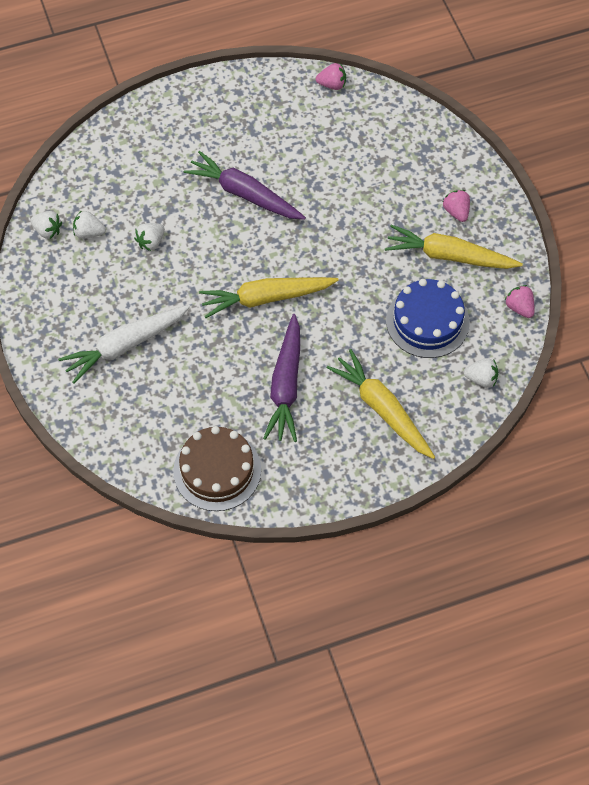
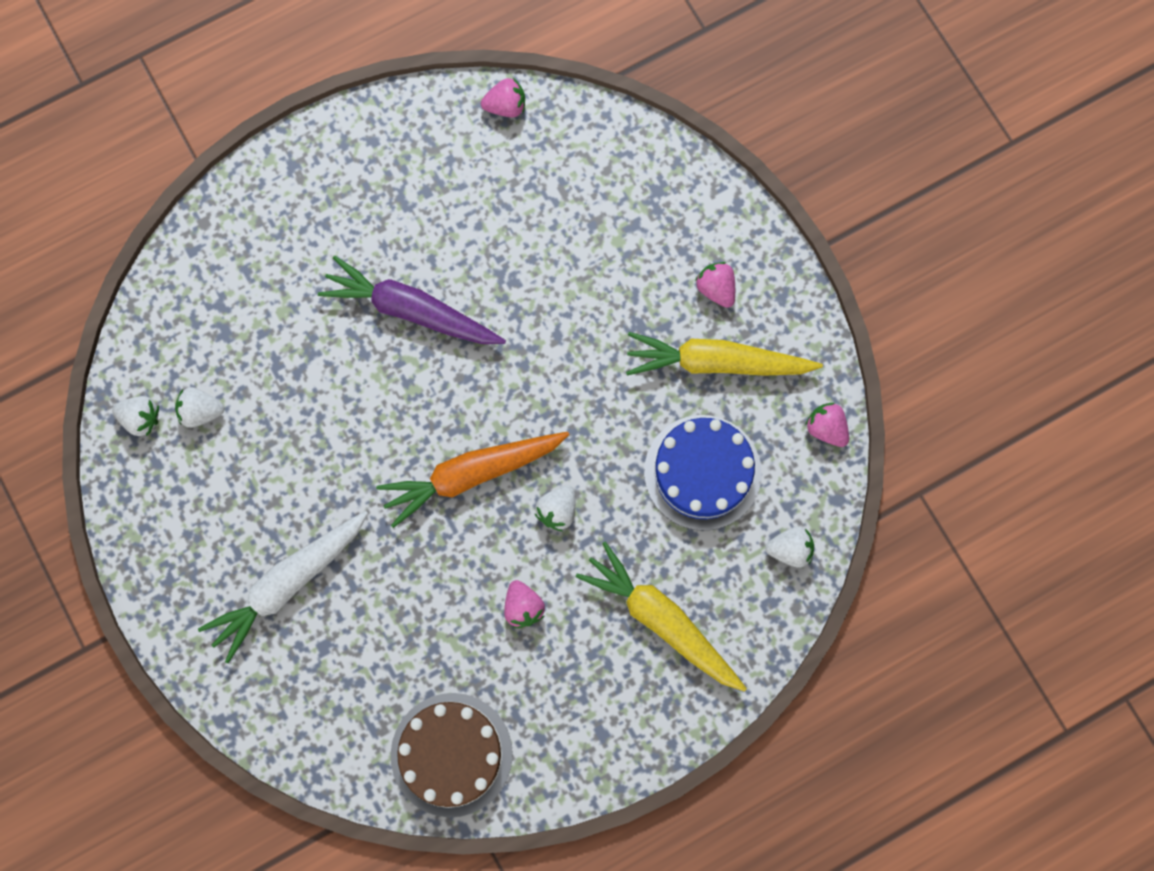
camera: 10 degrees left, 15 degrees up
white strawberry [134,223,165,251] -> white strawberry moved to [535,485,575,531]
yellow carrot [199,277,339,318] -> orange carrot [376,432,569,528]
purple carrot [263,314,300,442] -> pink strawberry [504,580,545,628]

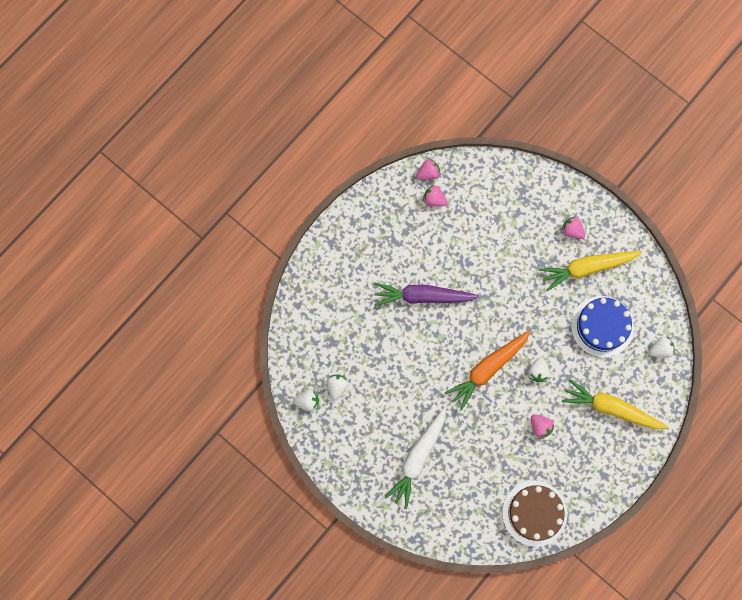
camera: 20 degrees left, 0 degrees up
white strawberry [175,387,224,428] -> white strawberry turned 120 degrees clockwise [327,375,348,400]
pink strawberry [805,403,849,447] -> pink strawberry moved to [423,185,447,206]

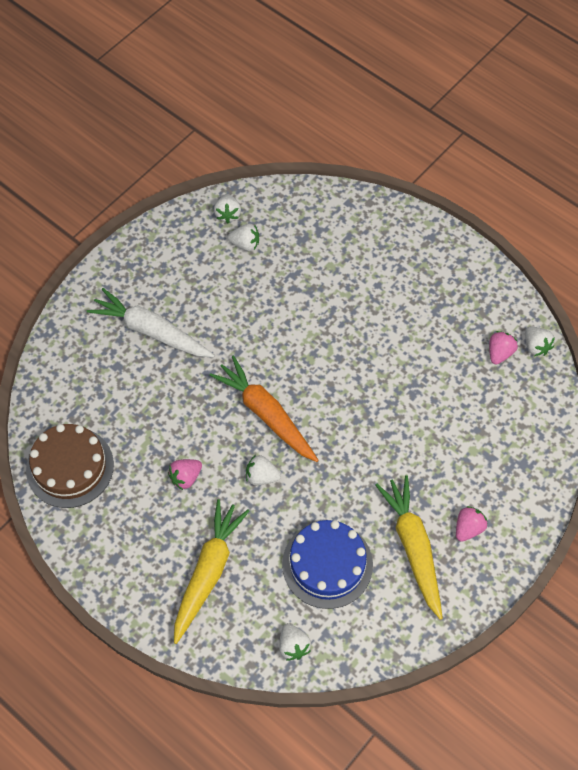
camera: 90 degrees right, 15 degrees down
purple carrot [374,283,480,306] -> none
pink strawberry [416,159,441,180] -> white strawberry [525,327,555,356]

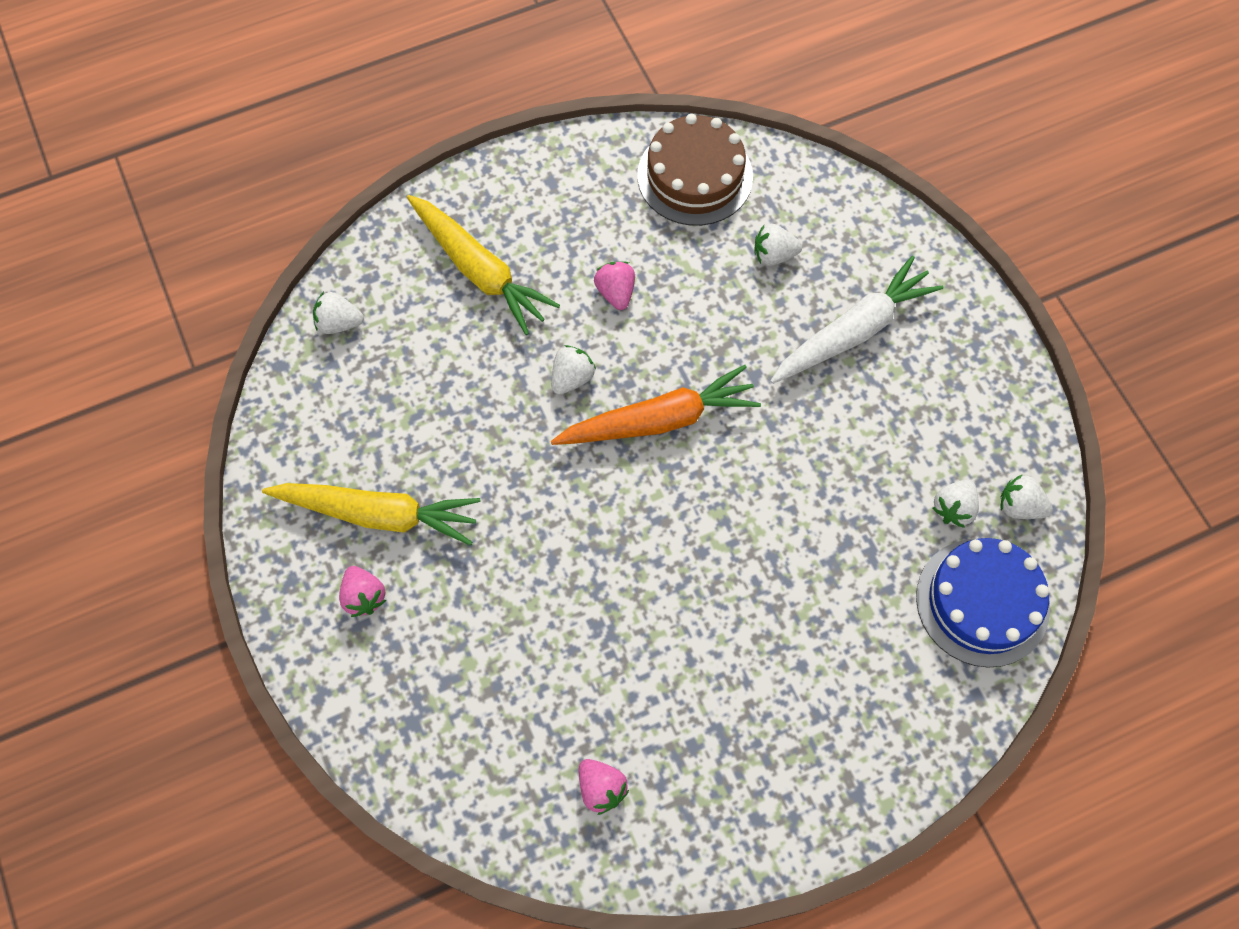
camera: 115 degrees right, 5 degrees up
blue cake [282,520,373,609] -> blue cake moved to [916,538,1050,667]
white strawberry [525,327,555,356] -> white strawberry moved to [754,224,802,266]

